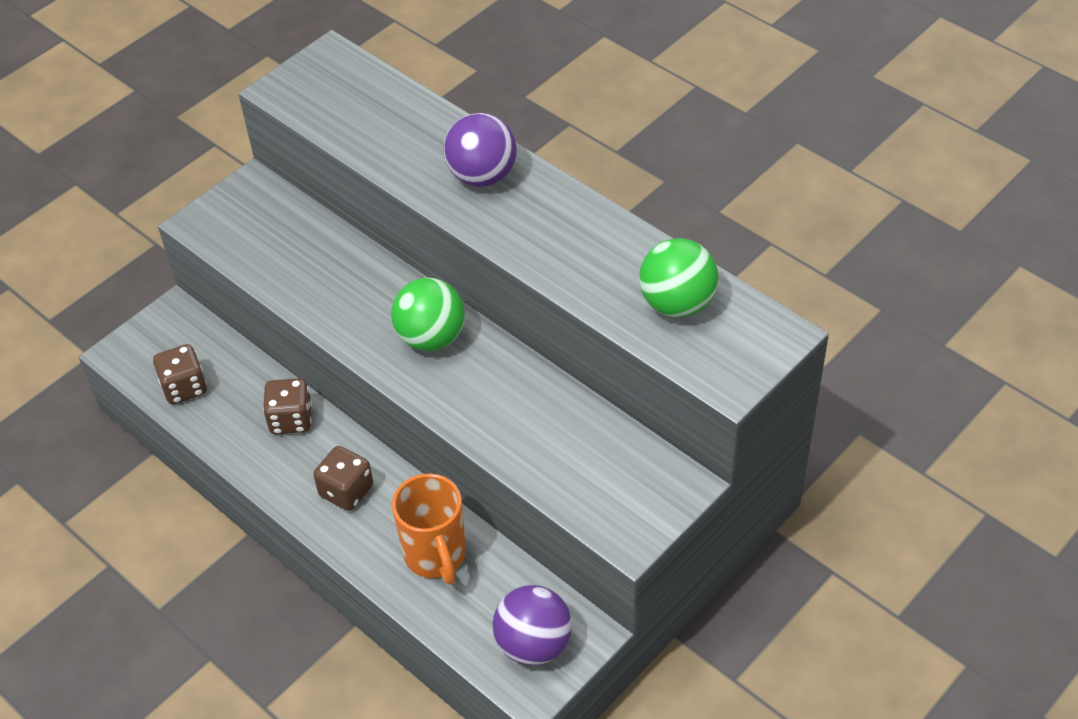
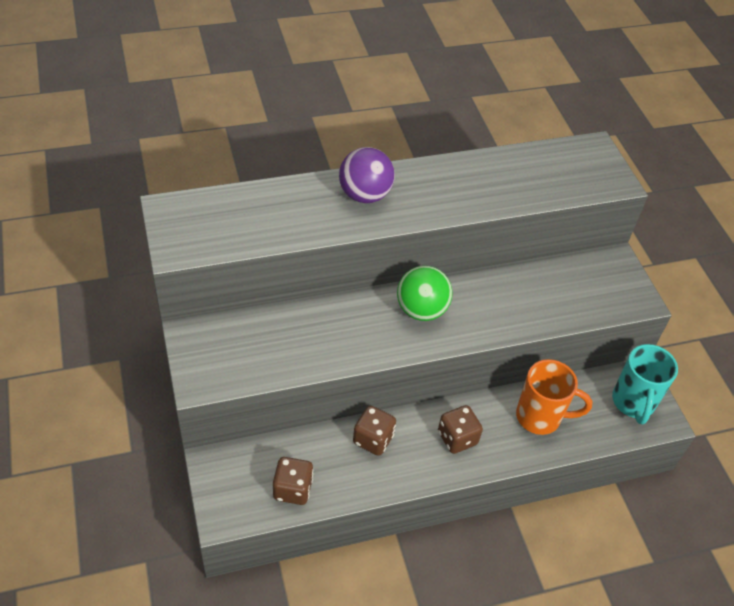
camera: 65 degrees left, 0 degrees up
purple ball [493,585,572,666] -> turquoise mug [612,344,678,424]
green ball [639,238,718,317] -> none

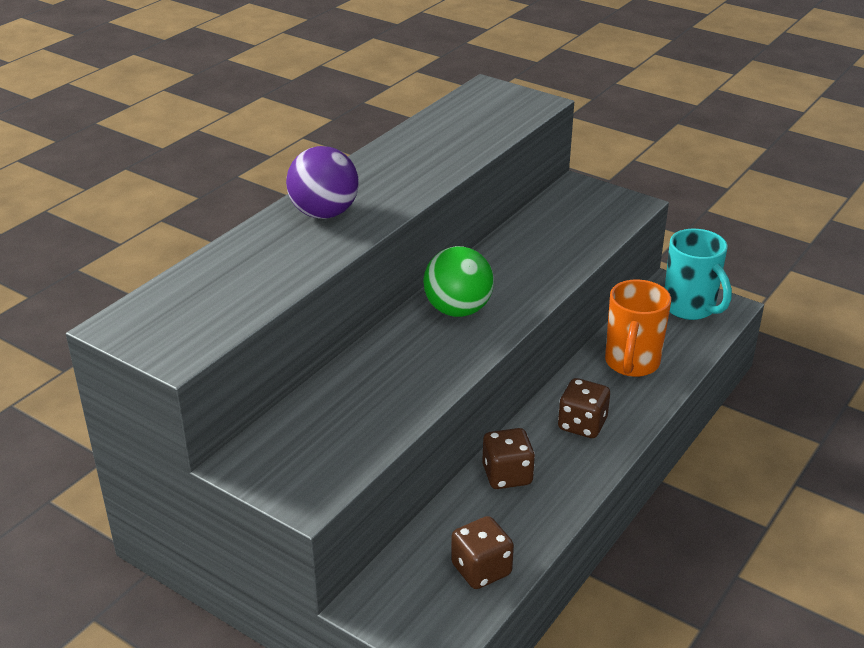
camera: 35 degrees left, 15 degrees down
orange mug [516,359,592,435] -> orange mug turned 135 degrees clockwise [605,279,671,377]

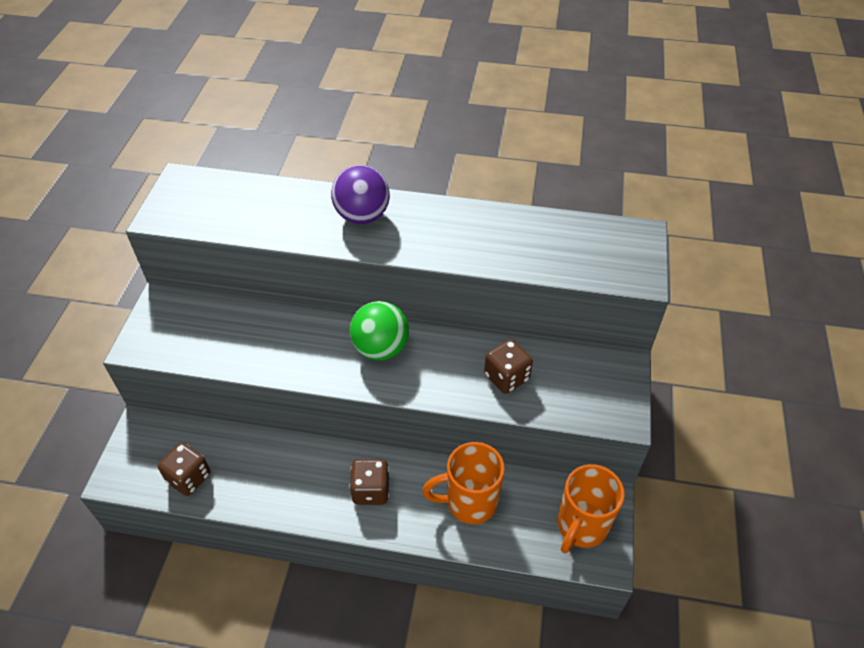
camera: 65 degrees right, 15 degrees up
brown dice [482,428,535,489] -> brown dice moved to [484,339,533,394]
turquoise mug [665,229,732,320] -> orange mug [557,464,625,553]

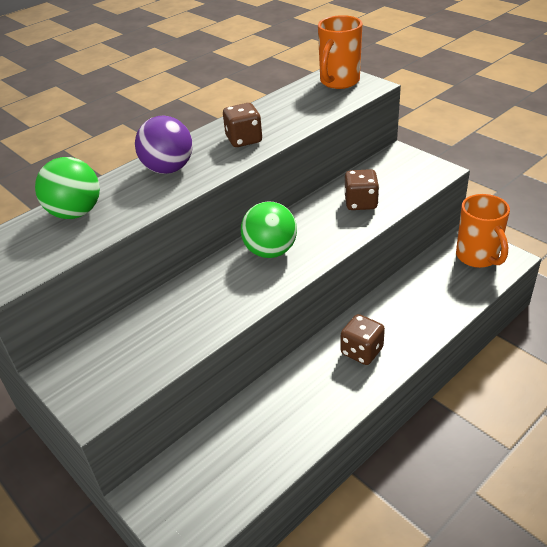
camera: 50 degrees left, 10 degrees down
brown dice [158,442,210,496] -> brown dice moved to [223,103,262,147]
orange mug [422,442,505,524] -> orange mug moved to [318,15,363,89]
none -> green ball [35,157,100,219]

